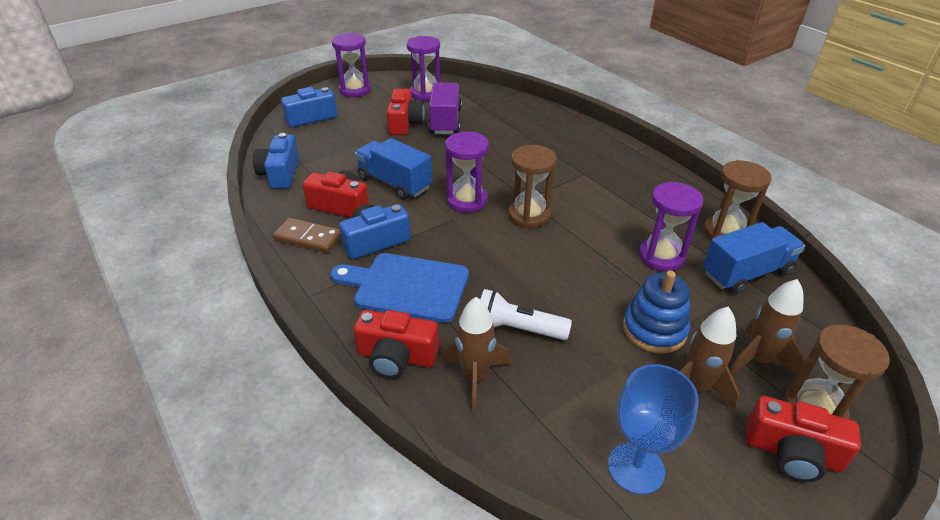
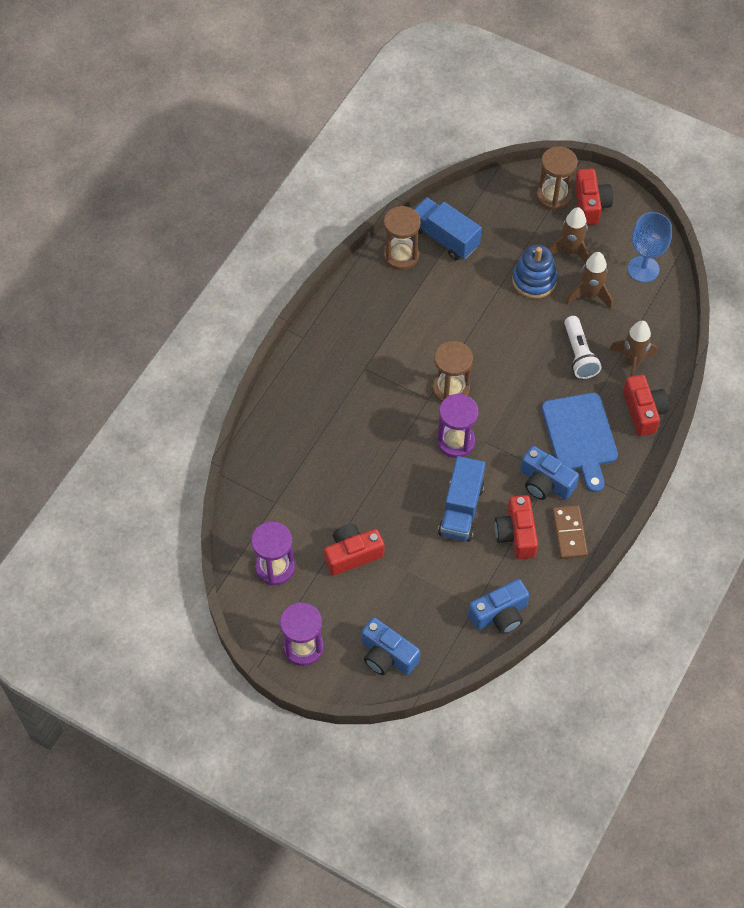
camera: 115 degrees left, 20 degrees up
purple truck [429,83,462,134] -> none
purple hourglass [638,182,703,271] -> none
brown rocket [730,279,805,376] -> brown rocket moved to [566,252,613,309]

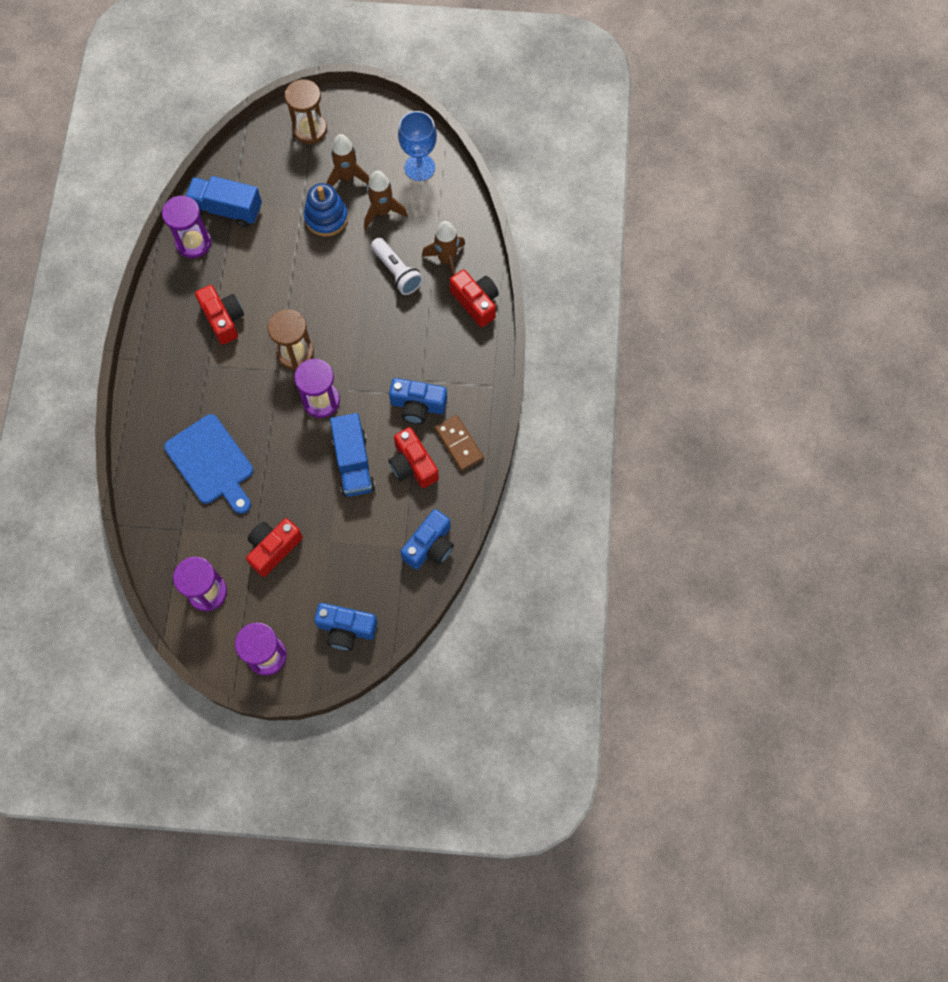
camera: 25 degrees left, 10 degrees up
brown hourglass [383,206,421,270] -> purple hourglass [162,196,211,258]
blue cutting board [541,393,618,492] -> blue cutting board moved to [164,414,253,514]
red camera [574,169,613,225] -> red camera moved to [195,285,244,345]

